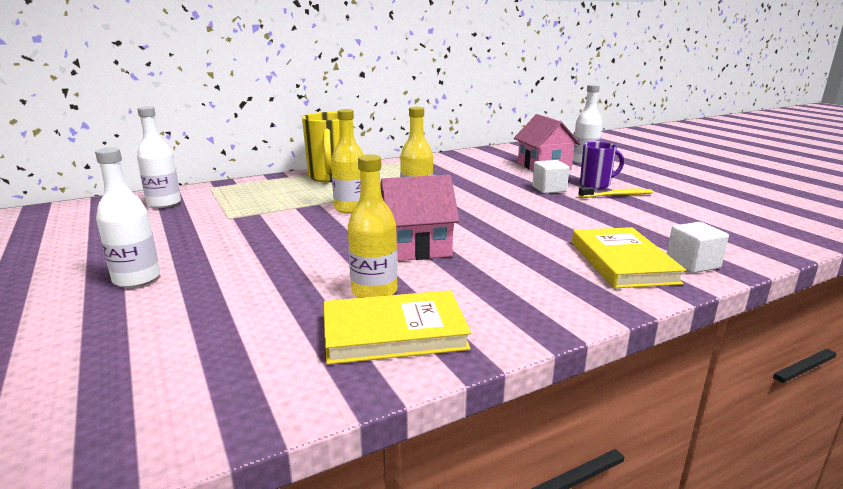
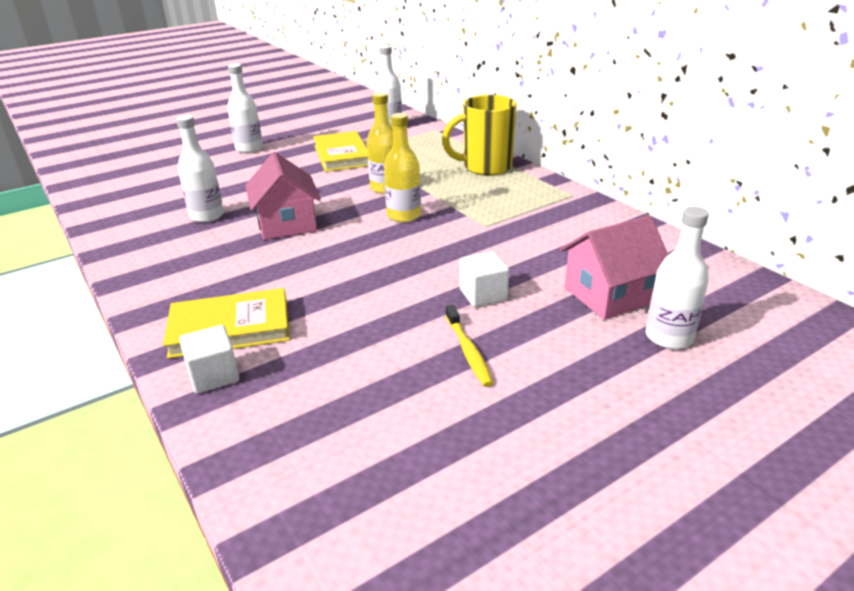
camera: 85 degrees right, 10 degrees up
yellow book [324,290,471,365] -> yellow book moved to [313,131,368,172]
yellow bottle [348,154,398,298] -> white bottle [176,115,224,223]
purple mug [580,142,624,189] -> none

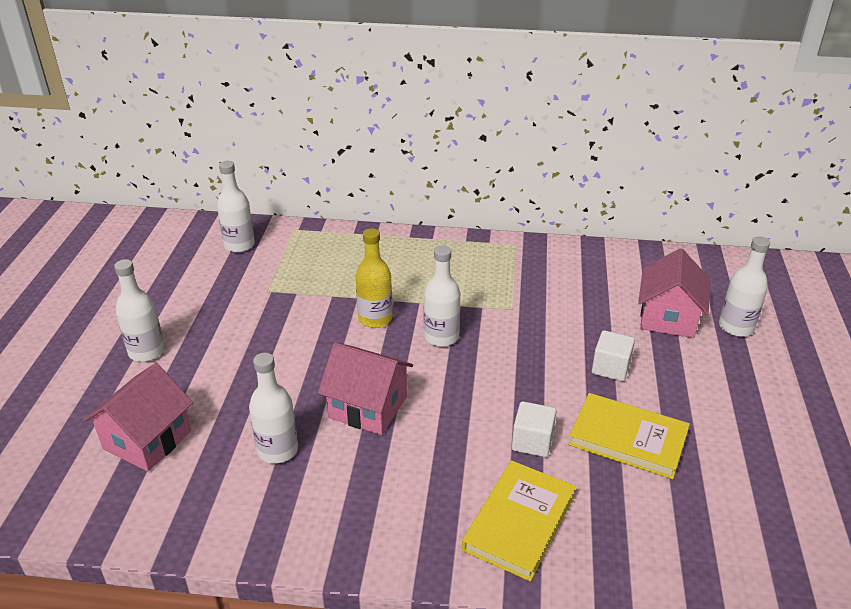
camera: 50 degrees left, 5 degrees up
white cube [179,325,240,394] -> white cube moved to [512,401,556,457]
yellow book [313,131,368,172] -> yellow book moved to [568,393,690,479]
yellow bottle [384,113,421,222] -> white bottle [423,245,460,347]
yellow mug [442,95,517,176] -> none
yellow toothbrush [445,305,493,387] -> none
none -> pink house [83,363,193,471]

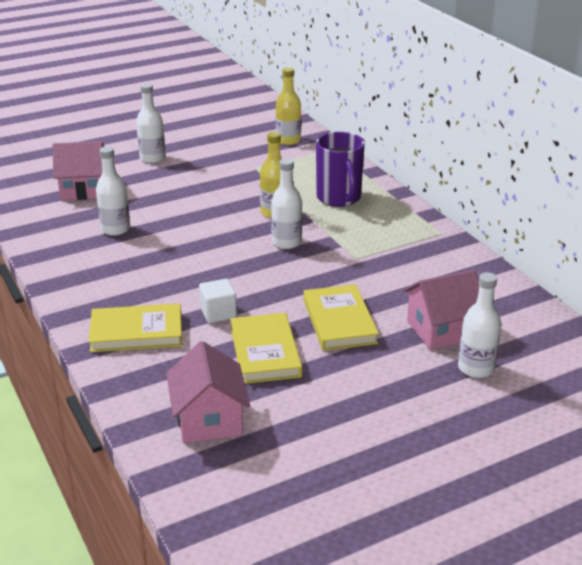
camera: 55 degrees right, 5 degrees down
white bottle [217,161,255,253] -> yellow bottle [276,67,301,145]
pink house [318,342,413,435] -> pink house moved to [166,341,250,443]
white cube [592,330,635,381] -> yellow book [303,284,379,351]
none -> purple mug [316,132,365,207]

